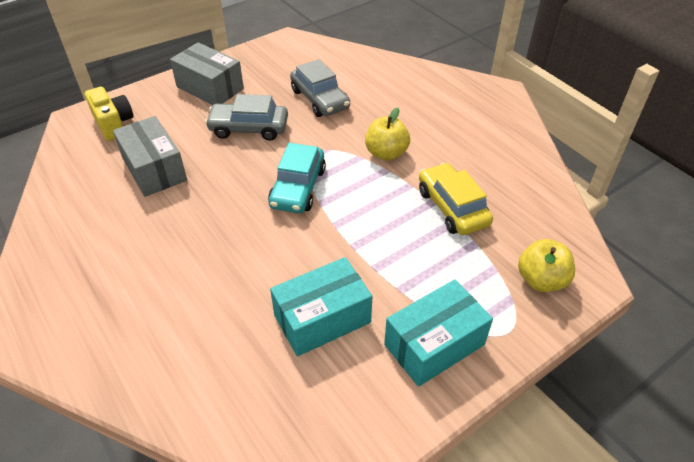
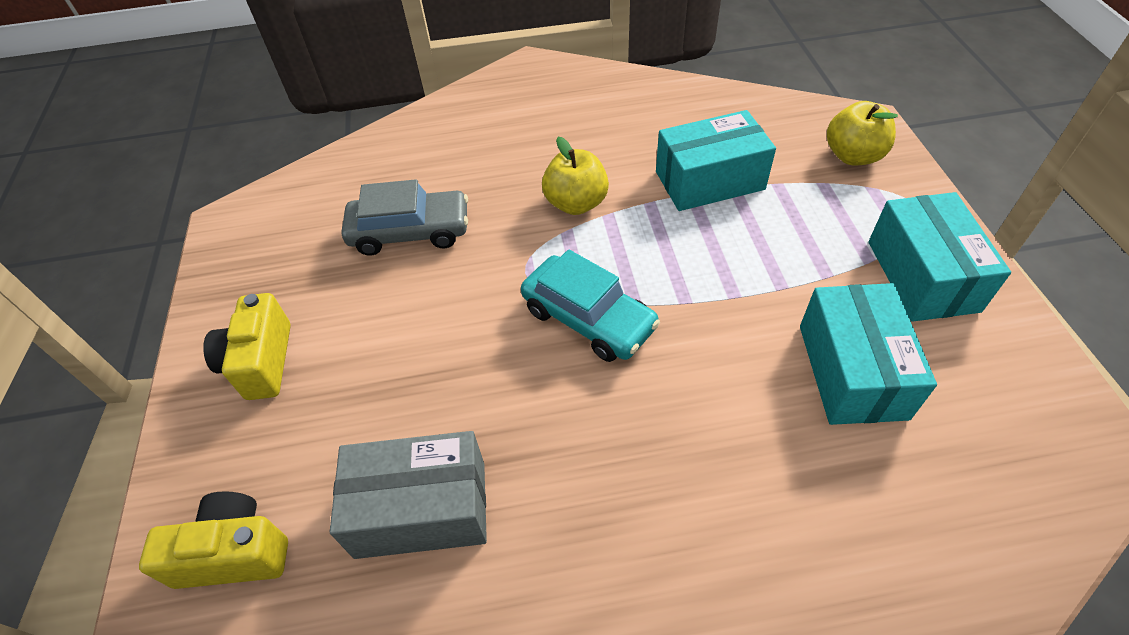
camera: 60 degrees left, 5 degrees up
grey box [170,42,244,105] -> yellow camera [203,293,291,400]
grey car [205,94,288,141] -> none
yellow car [419,163,493,235] -> turquoise box [656,110,776,211]

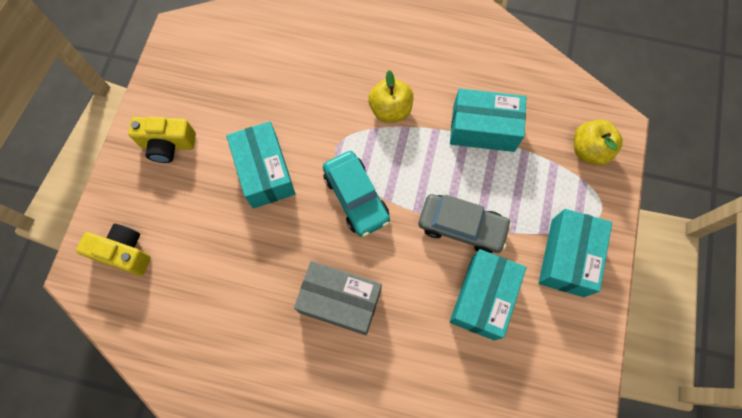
camera: 20 degrees right, 20 degrees up
yellow camera [203,293,291,400] -> yellow camera turned 105 degrees counterclockwise [128,117,196,163]
grey box [330,431,487,559] -> grey box moved to [294,261,382,335]
grey car [342,179,468,256] -> grey car moved to [418,194,512,253]
none -> turquoise box [226,121,295,208]

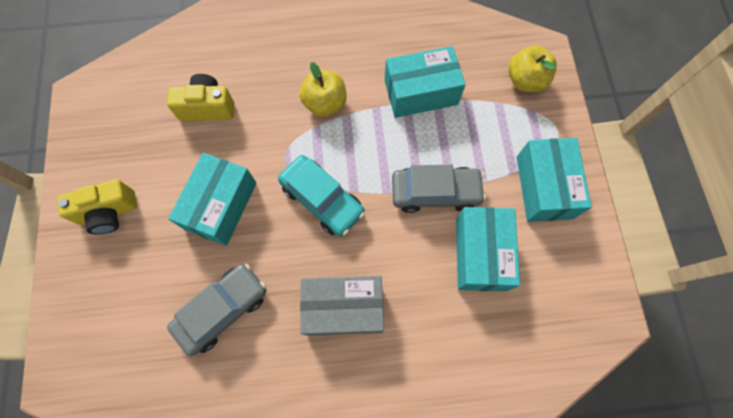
camera: 20 degrees left, 0 degrees up
yellow camera [76,224,151,276] -> yellow camera moved to [167,74,235,121]
turquoise box [226,121,295,208] -> turquoise box turned 60 degrees clockwise [168,153,256,246]
none -> grey car [167,264,266,356]

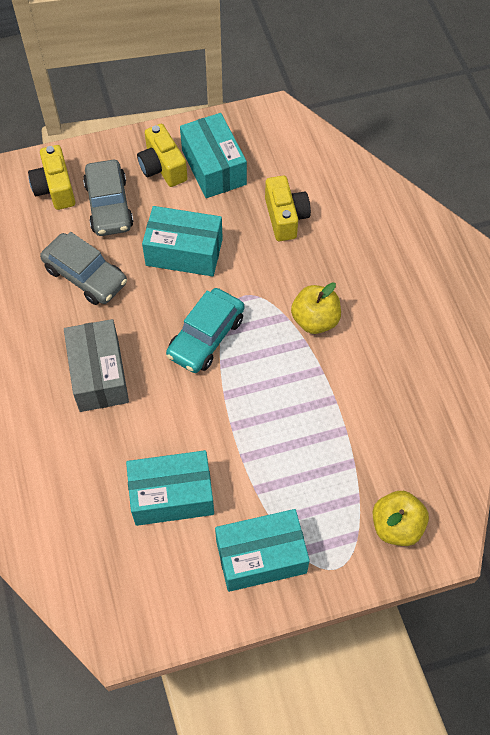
camera: 80 degrees right, 10 degrees down
turquoise box [385,46,466,118] -> turquoise box moved to [180,113,247,198]
grey car [392,165,486,213] -> grey car moved to [83,160,134,236]
none -> yellow camera [28,145,75,210]

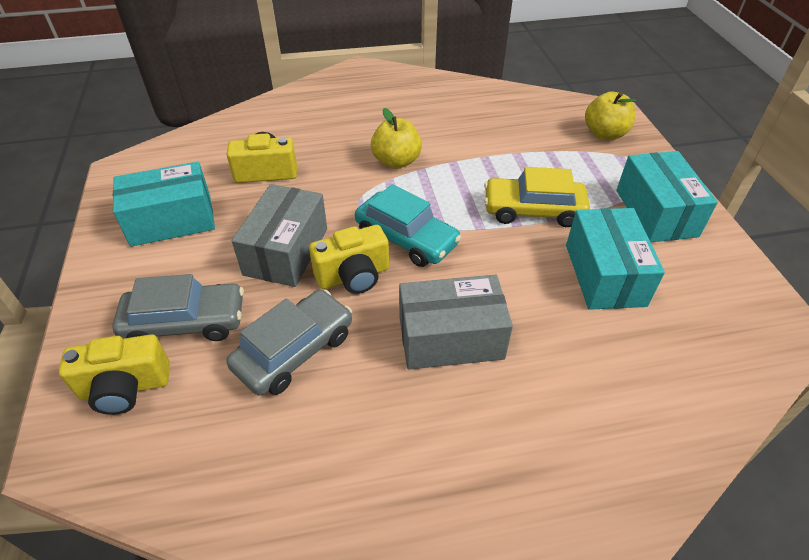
camera: 85 degrees left, 15 degrees down
yellow camera [137,124,187,187] -> yellow camera moved to [309,225,389,294]
turquoise box [142,206,223,276] -> grey box [232,184,327,287]
none -> yellow car [484,167,590,227]

